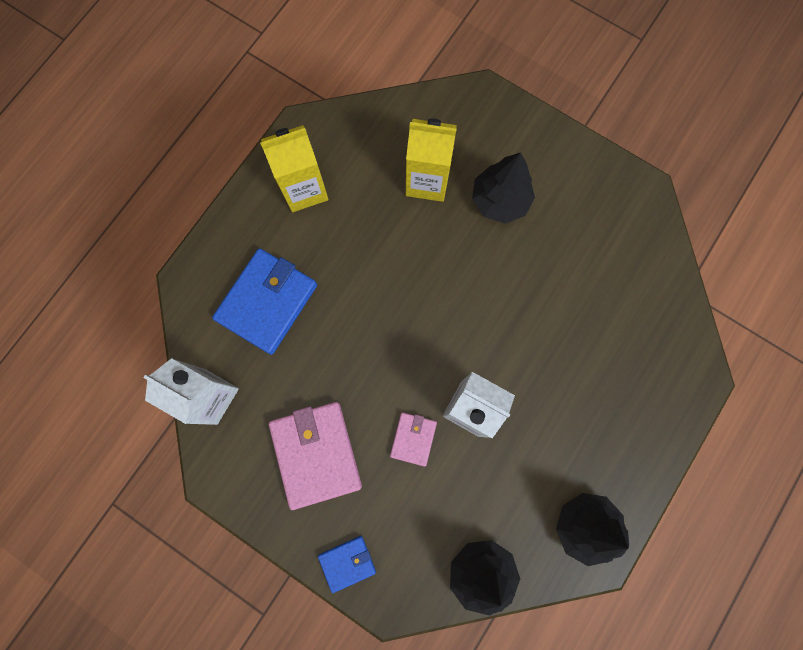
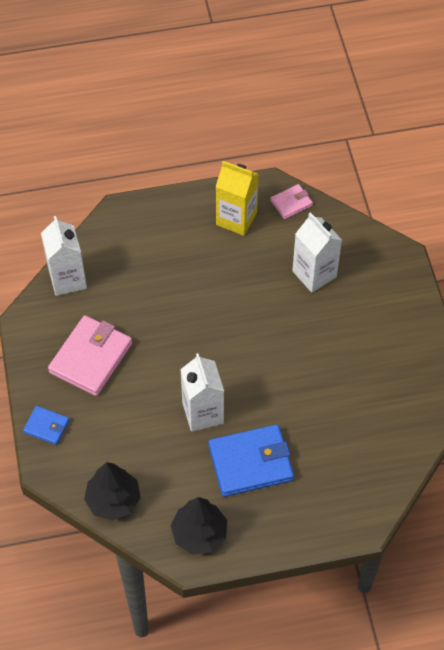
camera: 45 degrees right, 20 degrees down
blue wallet [212,248,317,355] -> blue wallet moved to [208,424,294,497]
pink wallet [390,412,437,467] -> pink wallet moved to [270,184,313,219]
yellow carton [406,118,457,202] -> white carton [292,212,342,293]
black tree [472,152,535,224] -> none

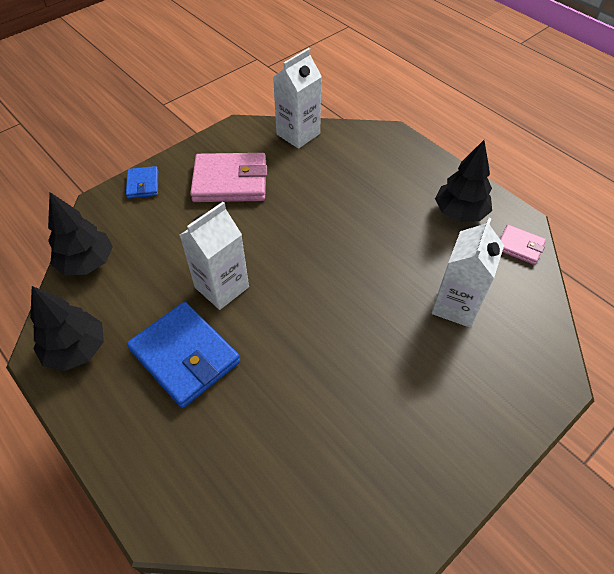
camera: 60 degrees right, 5 degrees down
yellow carton [216,161,259,236] -> black tree [435,140,492,222]

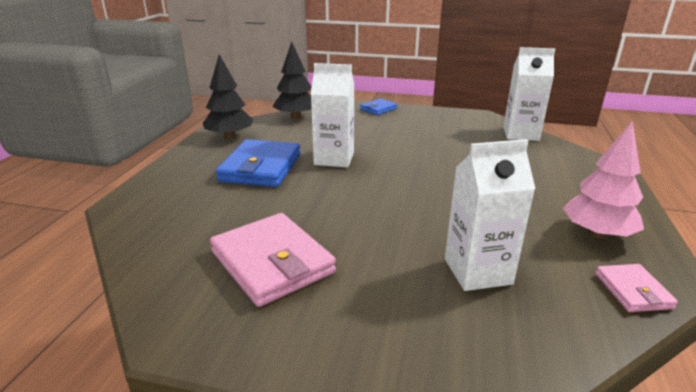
camera: 55 degrees right, 25 degrees down
pink wallet [190,153,267,202] -> pink wallet moved to [210,213,336,307]
black tree [435,140,492,222] -> pink tree [563,121,644,239]

